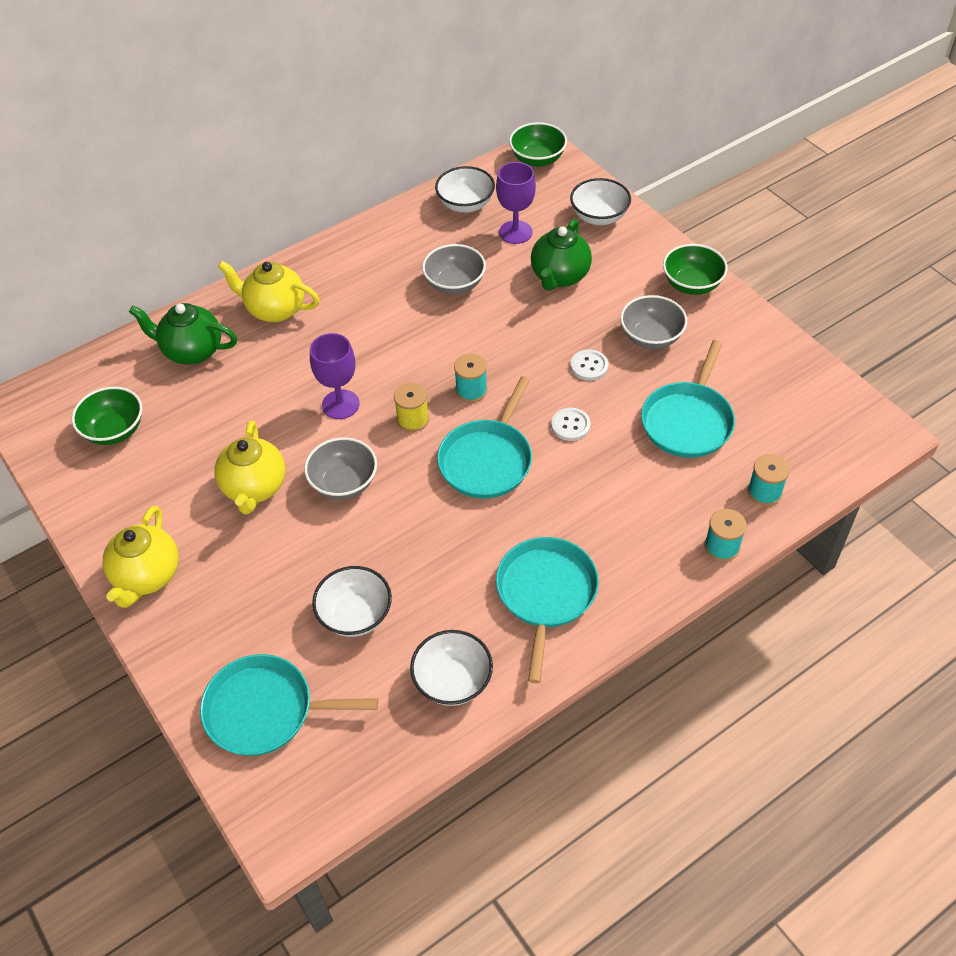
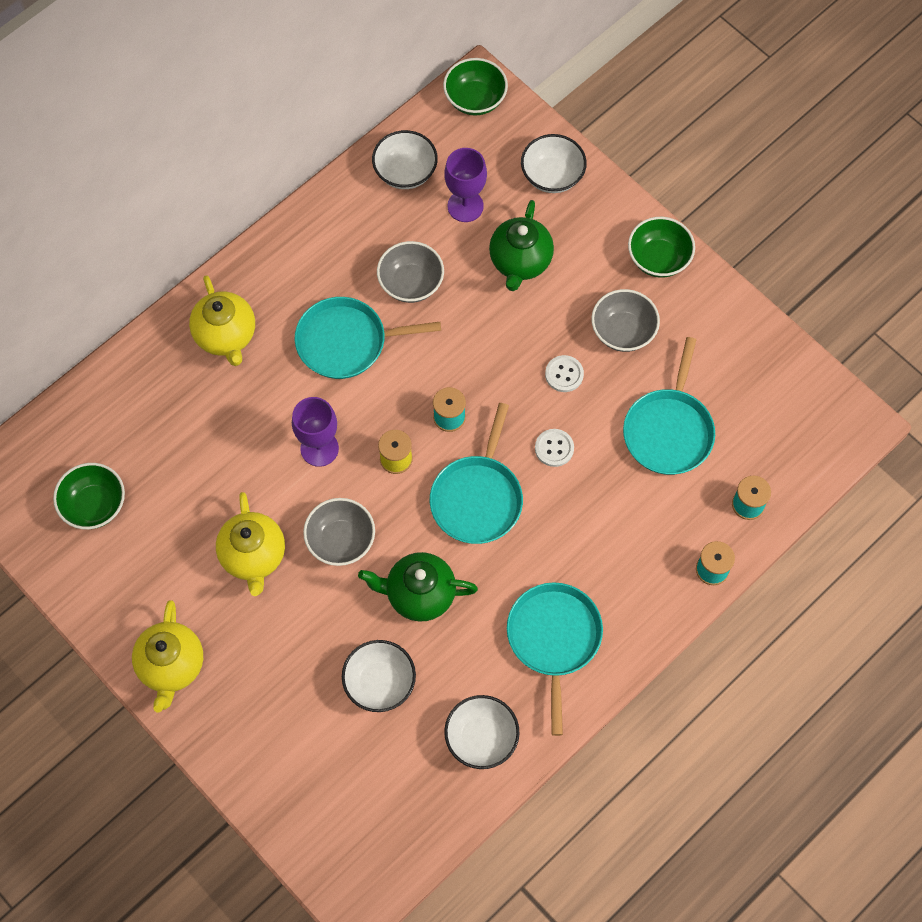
camera: 10 degrees left, 15 degrees up
green teapot [129,303,237,365] -> green teapot moved to [358,552,478,622]
turquoise pan [200,654,378,756] -> turquoise pan moved to [295,297,441,379]
yellow teapot [218,261,320,322] -> yellow teapot turned 120 degrees counterclockwise [189,275,255,366]

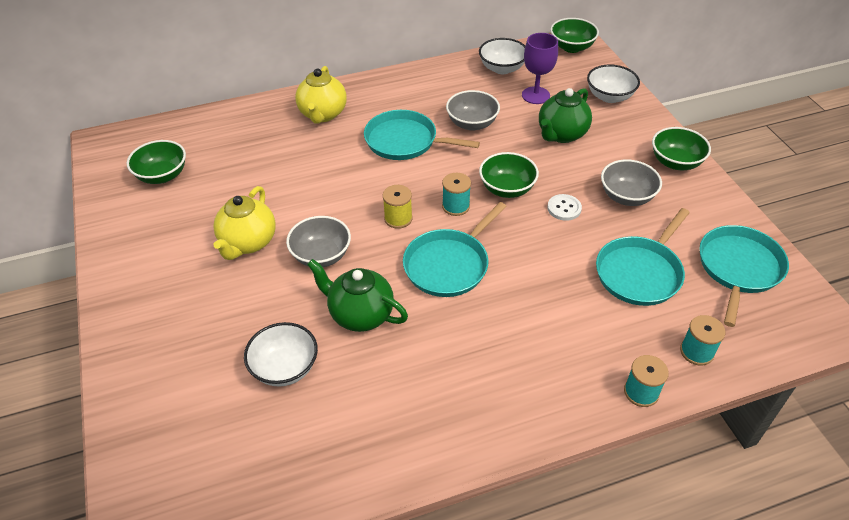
camera: 25 degrees right, 20 degrees down
yellow teapot [132,600,203,713] -> none
purple goblet [292,397,339,467] -> none
white bowl [444,695,520,769] -> none
turquoise pan [507,583,603,736] -> turquoise pan moved to [699,225,789,327]
white button [535,429,574,467] -> none
none -> green bowl [479,152,539,198]

